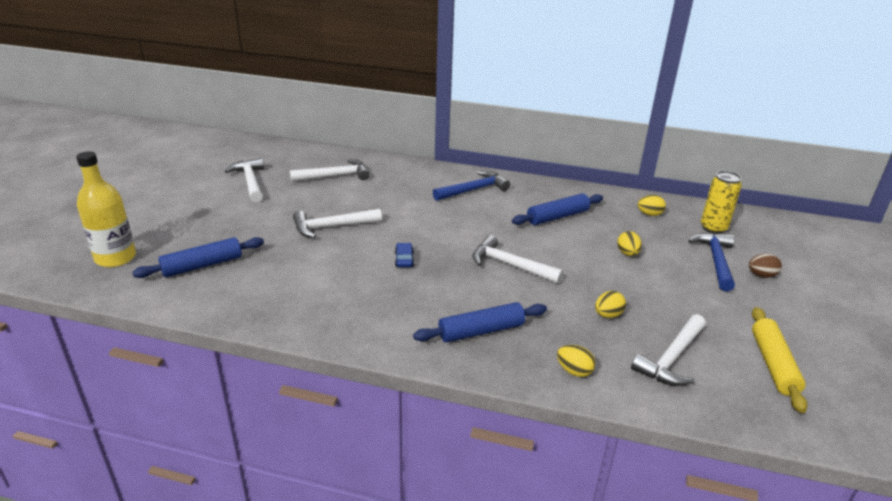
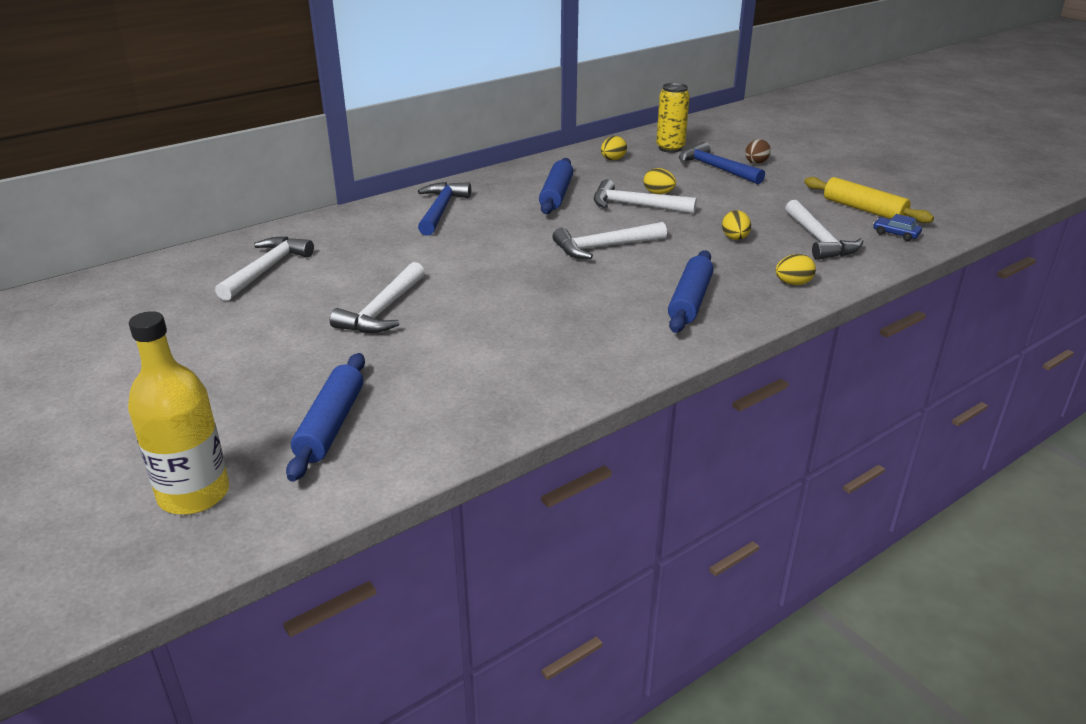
camera: 50 degrees left, 0 degrees up
white hammer [225,158,264,202] -> white hammer moved to [594,179,697,214]
blue car [395,243,414,267] -> blue car moved to [873,214,922,241]

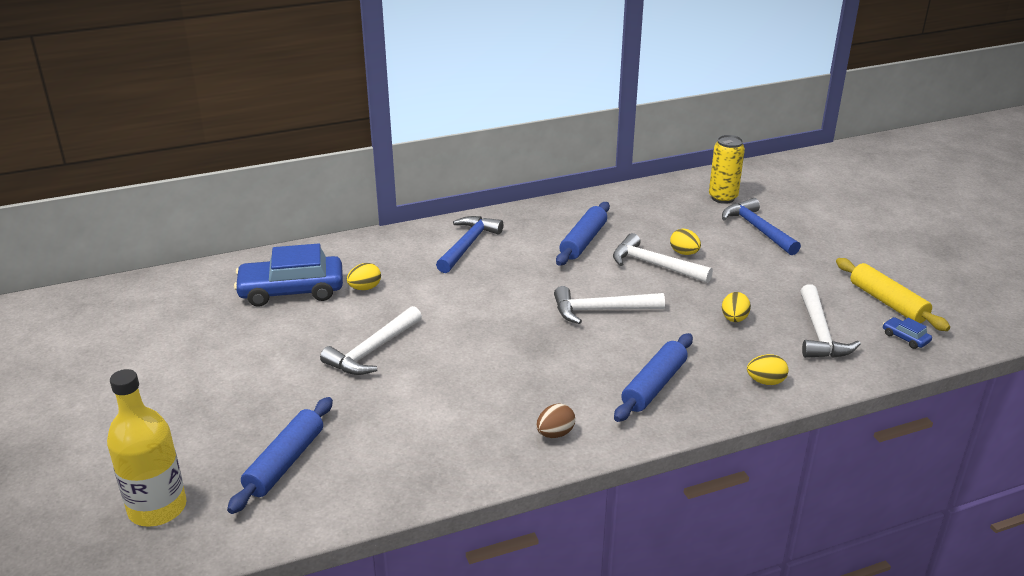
camera: 15 degrees right, 0 degrees up
white hammer [215,237,314,301] -> blue car [234,244,343,307]
yellow egg [601,136,627,160] -> yellow egg moved to [347,263,381,290]
brown egg [745,139,771,164] -> brown egg moved to [536,403,575,438]

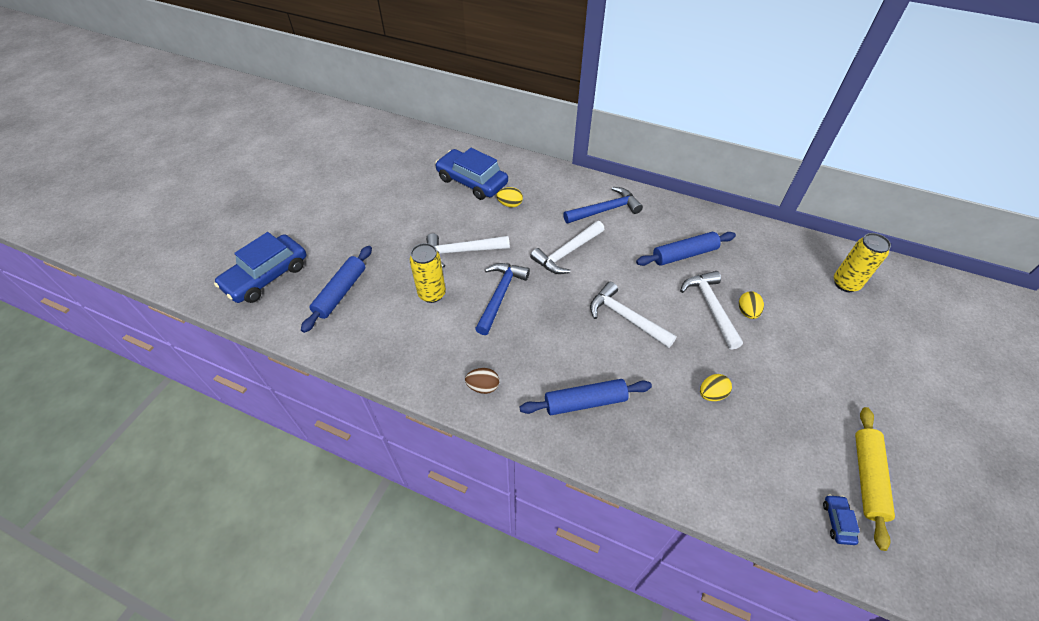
camera: 45 degrees right, 20 degrees up
yellow bottle [107,369,187,527] -> blue car [214,232,306,303]
blue rolling pin [227,397,333,514] -> blue rolling pin turned 45 degrees counterclockwise [301,246,372,333]
blue hammer [722,198,801,255] -> blue hammer moved to [475,263,530,335]
yellow egg [747,354,788,385] -> none
white hammer [801,284,861,358] -> white hammer moved to [530,221,605,274]
none -> yellow can [409,243,446,303]

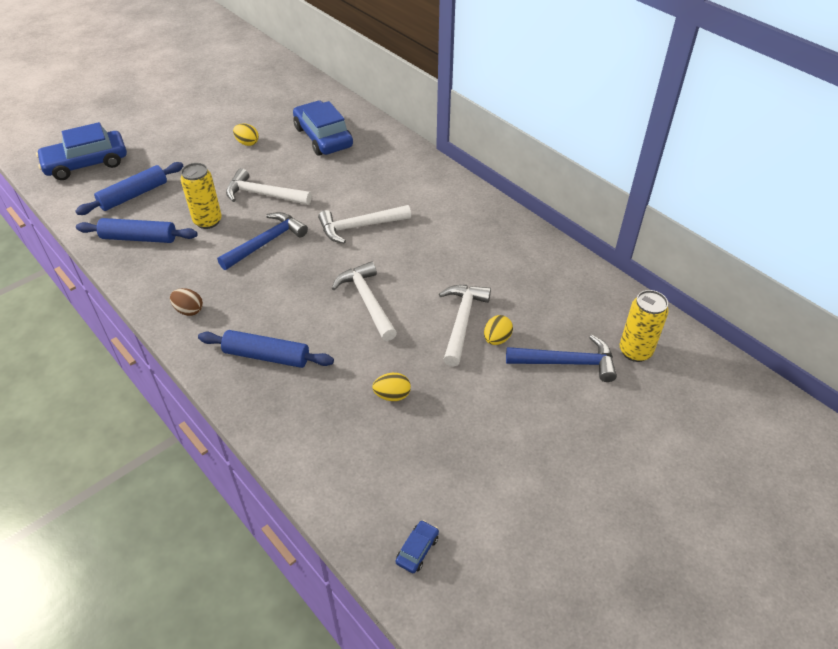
camera: 25 degrees right, 5 degrees down
yellow egg [497,187,523,207] -> yellow egg moved to [233,123,259,146]
blue hammer [563,187,643,223] -> blue hammer moved to [506,335,617,382]
blue rolling pin [636,232,736,266] -> blue rolling pin moved to [76,218,197,243]
yellow rolling pin [855,407,895,551] -> none

